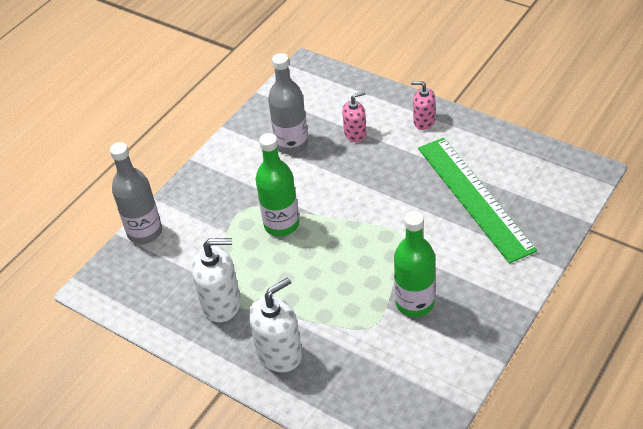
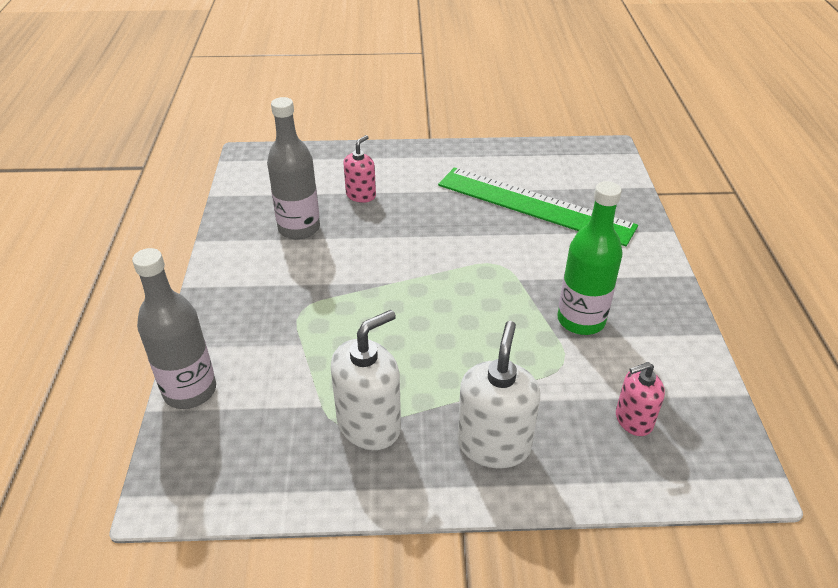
camera: 40 degrees left, 5 degrees down
green bottle [255,133,299,236] -> none
pink soap dispenser [411,81,435,130] -> pink soap dispenser moved to [616,362,665,436]

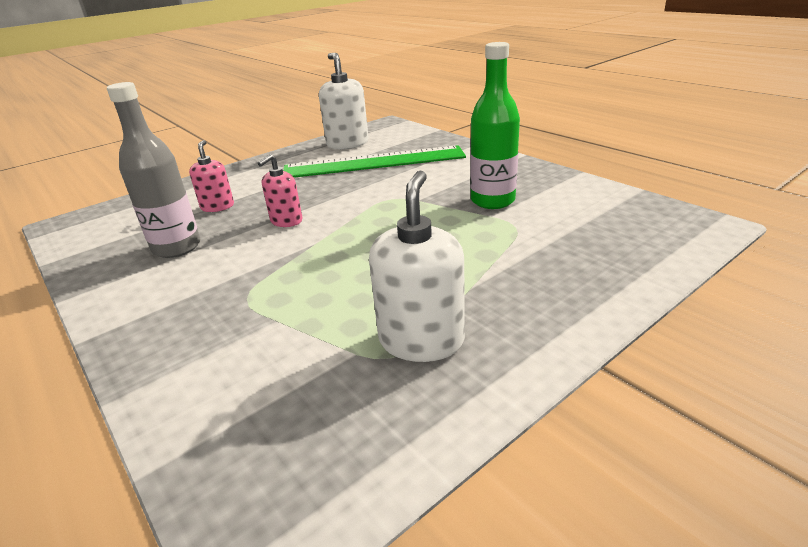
camera: 35 degrees left, 10 degrees down
grey bottle [132,248,216,409] -> none
white soap dispenser [457,321,540,468] -> white soap dispenser moved to [319,53,369,149]
pink soap dispenser [616,362,665,436] -> pink soap dispenser moved to [258,154,303,227]

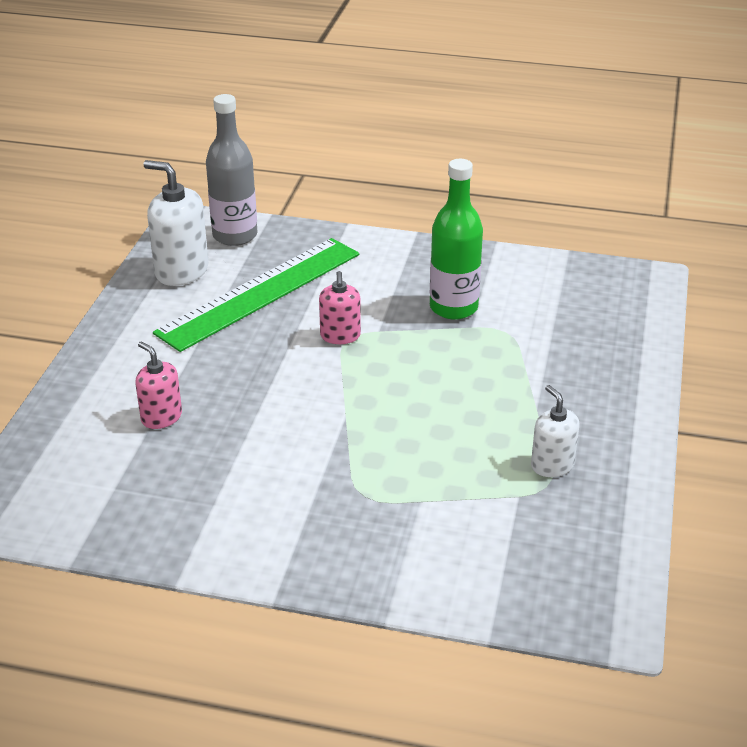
camera: 40 degrees left, 5 degrees up
grey bottle [107,82,201,258] -> grey bottle moved to [206,94,257,246]
pink soap dispenser [258,154,303,227] -> pink soap dispenser moved to [319,271,361,344]
white soap dispenser [369,170,465,362] -> white soap dispenser [531,385,580,477], size x0.61

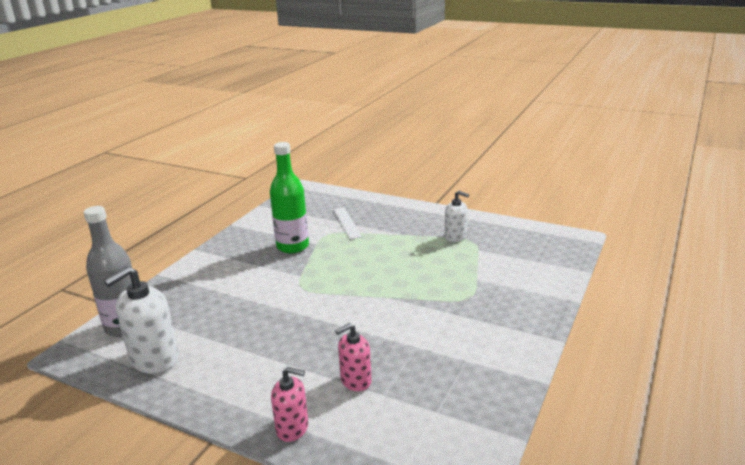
camera: 75 degrees left, 10 degrees down
green ruler [153,238,359,352] -> none
pink soap dispenser [319,271,361,344] -> pink soap dispenser moved to [271,367,308,442]
white soap dispenser [531,385,580,477] -> white soap dispenser turned 135 degrees counterclockwise [445,191,469,242]
none -> white ruler [333,207,362,239]

